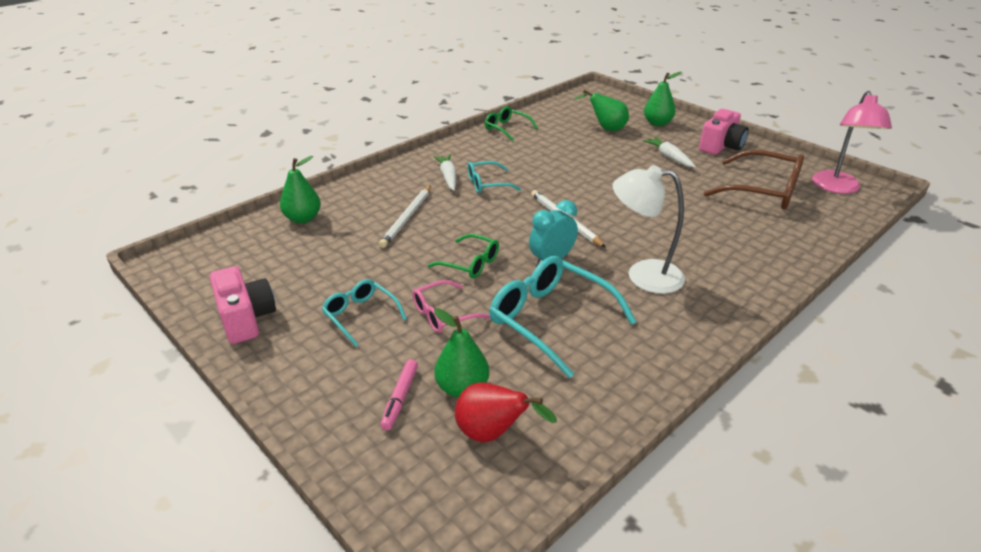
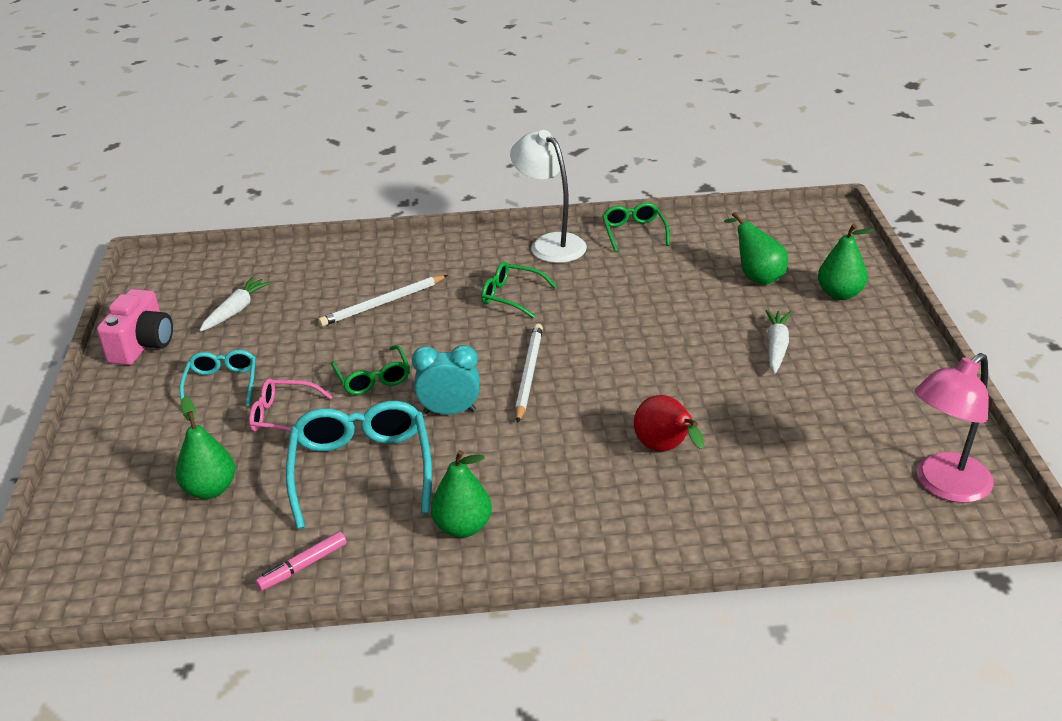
camera: 40 degrees right, 0 degrees up
green pear [280,156,321,223] -> green pear moved to [431,450,492,538]
pink marker [380,359,418,430] -> pink marker moved to [255,532,347,591]
white carrot [434,154,456,191] -> white carrot moved to [199,277,271,332]
red pear [455,382,557,442] -> red pear moved to [634,395,704,451]
turquoise glasses [468,161,521,193] -> green glasses [481,262,557,318]
white lamp [612,165,685,294] -> white lamp moved to [510,130,587,263]
pink camera [699,109,749,155] -> none
brown glasses [704,150,804,209] -> none

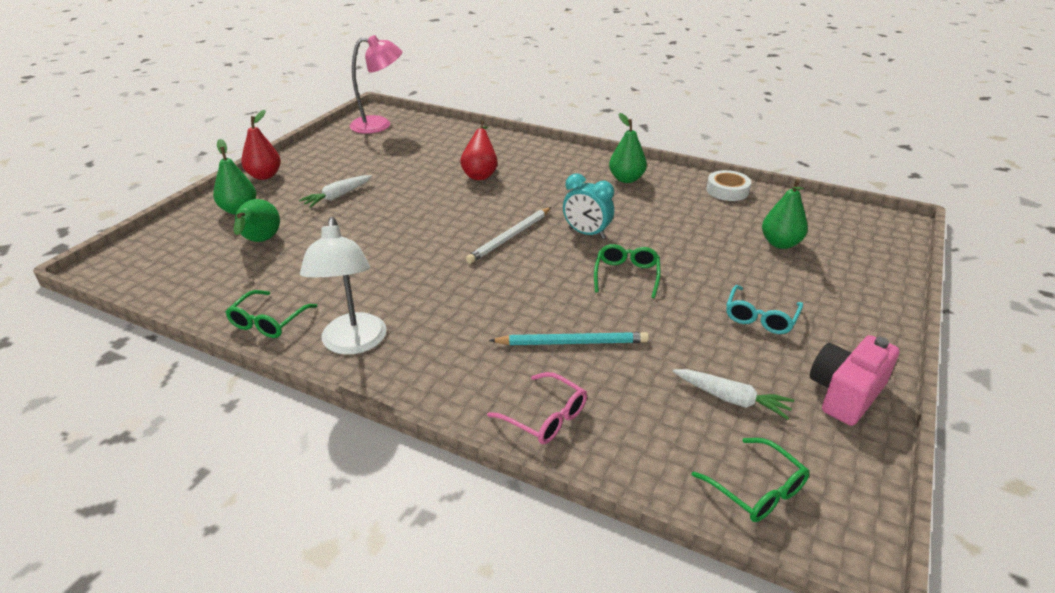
camera: 150 degrees left, 0 degrees up
white carrot [199,277,271,332] -> white carrot turned 120 degrees counterclockwise [673,369,794,420]
pink glasses [249,378,332,432] -> pink glasses moved to [487,372,587,444]
pink marker [255,532,347,591] -> white tape [706,170,751,201]
turquoise glasses [286,401,432,529] -> none
white pencil [318,275,448,327] -> turquoise pencil [489,332,649,345]
green glasses [481,262,557,318] -> green glasses moved to [692,438,810,522]
none -> red pear [241,110,281,180]

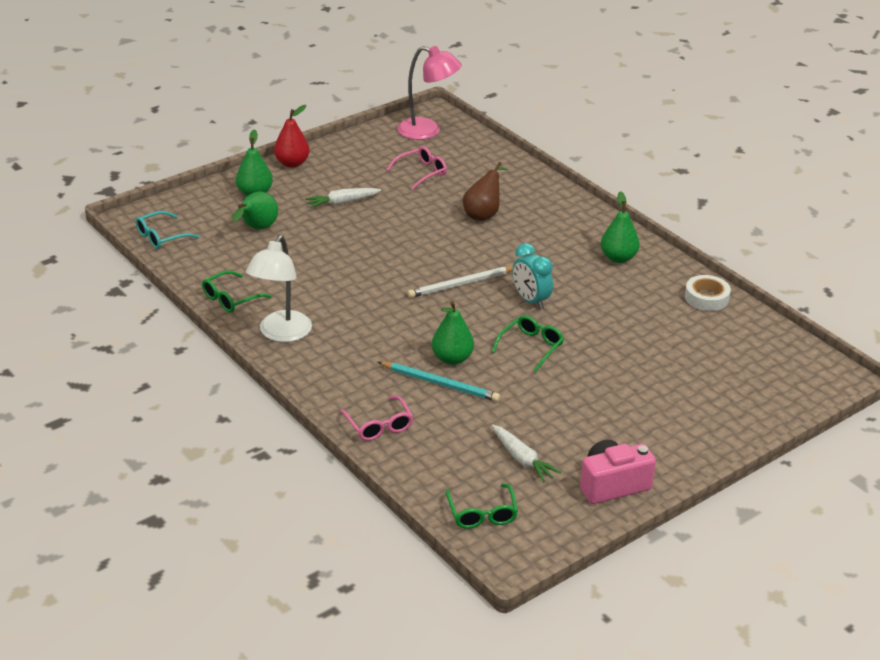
camera: 25 degrees right, 0 degrees up
red pear [460,120,498,180] -> brown pear [463,162,507,221]
turquoise glasses [726,285,803,334] -> turquoise glasses moved to [136,211,200,249]
green pear [762,179,808,249] -> green pear moved to [432,301,474,365]
none -> pink glasses [386,146,447,190]

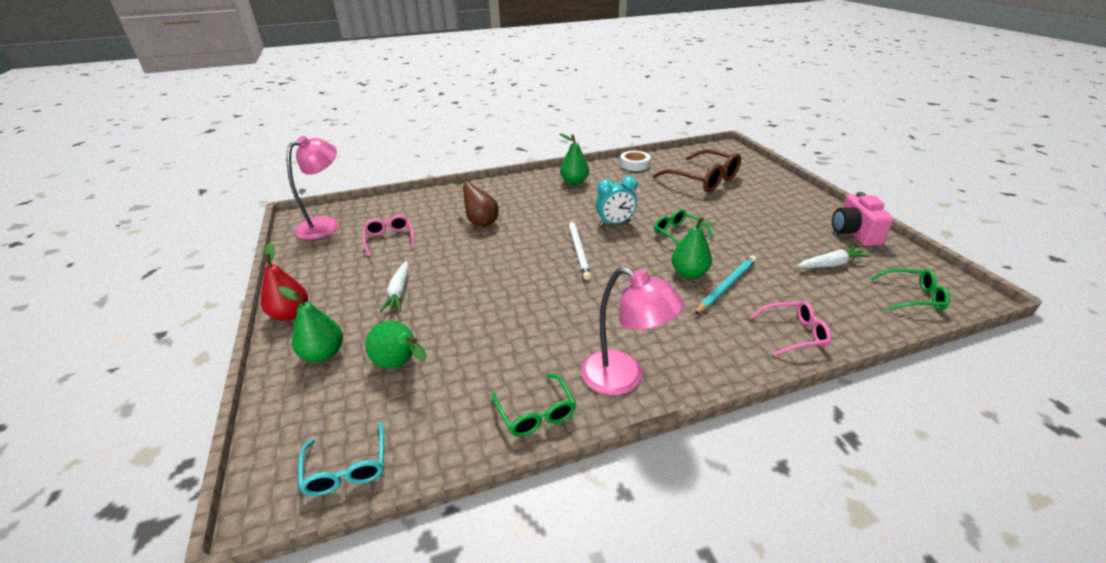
camera: 70 degrees left, 0 degrees up
white lamp [246,235,312,342] -> pink lamp [581,267,684,395]
none -> brown glasses [653,149,741,193]

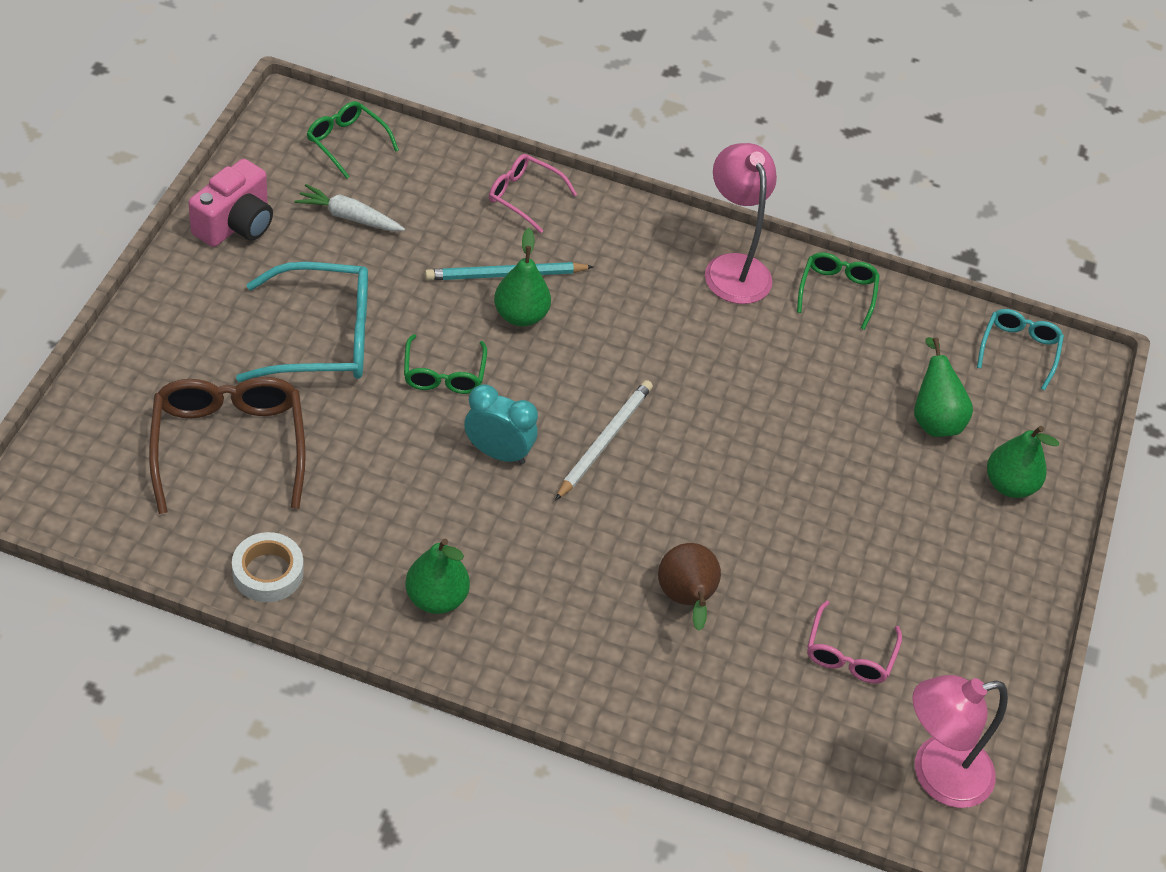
camera: 150 degrees left, 15 degrees up
red pear [261,243,308,321] -> none
white carrot [380,261,409,313] -> none
none -> turquoise glasses [236,262,368,382]

